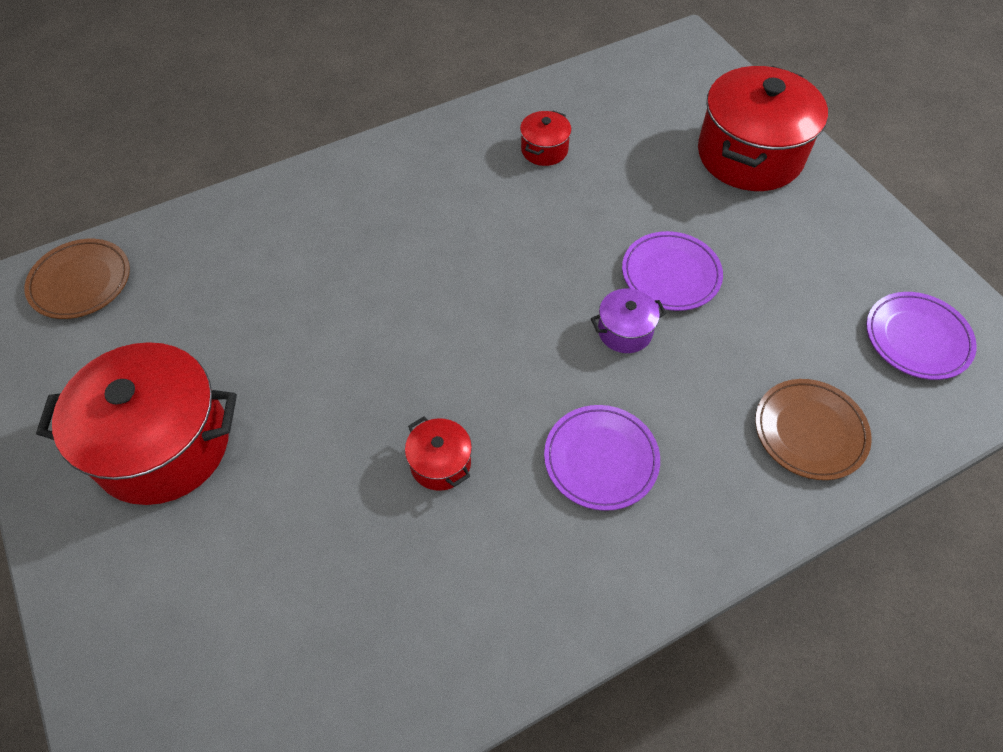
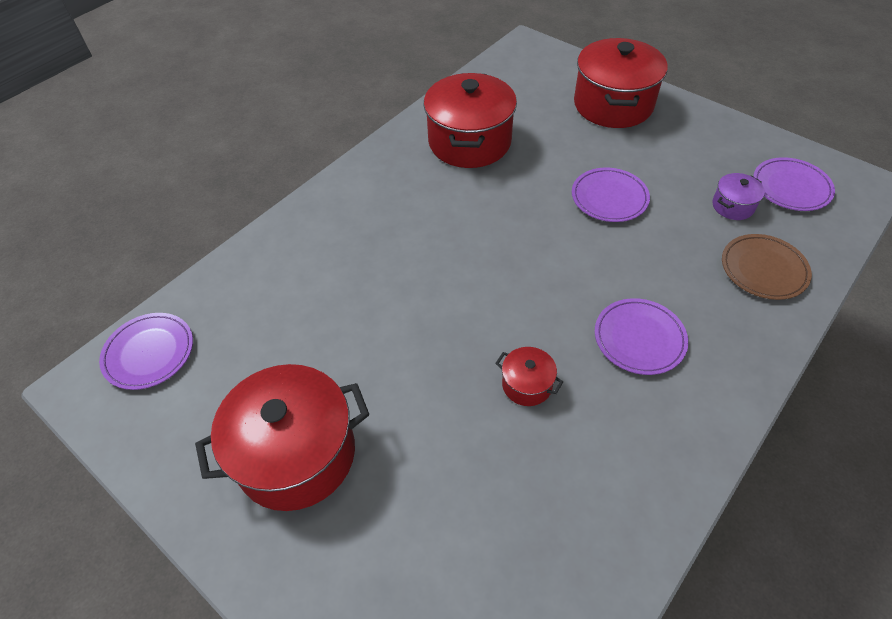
camera: 20 degrees left, 5 degrees down
brown plate [24,239,130,319] -> purple plate [99,313,193,390]
red pot [520,111,572,166] -> red pot [424,73,517,168], size x2.23
purple pot [591,289,666,353] -> purple pot moved to [712,173,765,220]

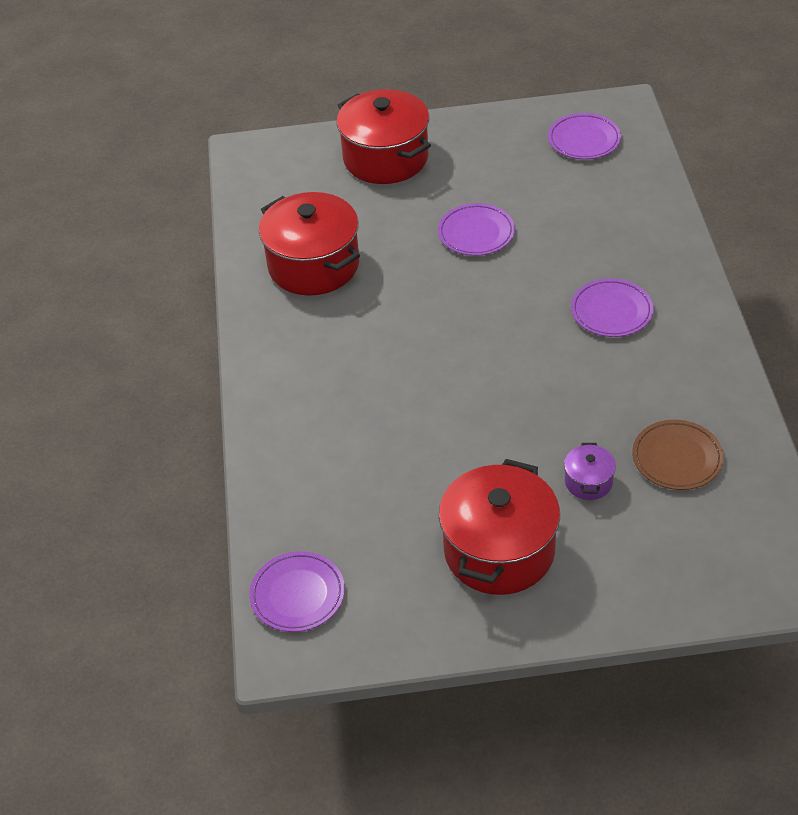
camera: 45 degrees left, 5 degrees down
red pot [495,347,563,406] -> none
purple pot [712,173,765,220] -> purple pot moved to [564,443,616,500]
brown plate [722,234,812,300] -> brown plate moved to [632,420,724,490]

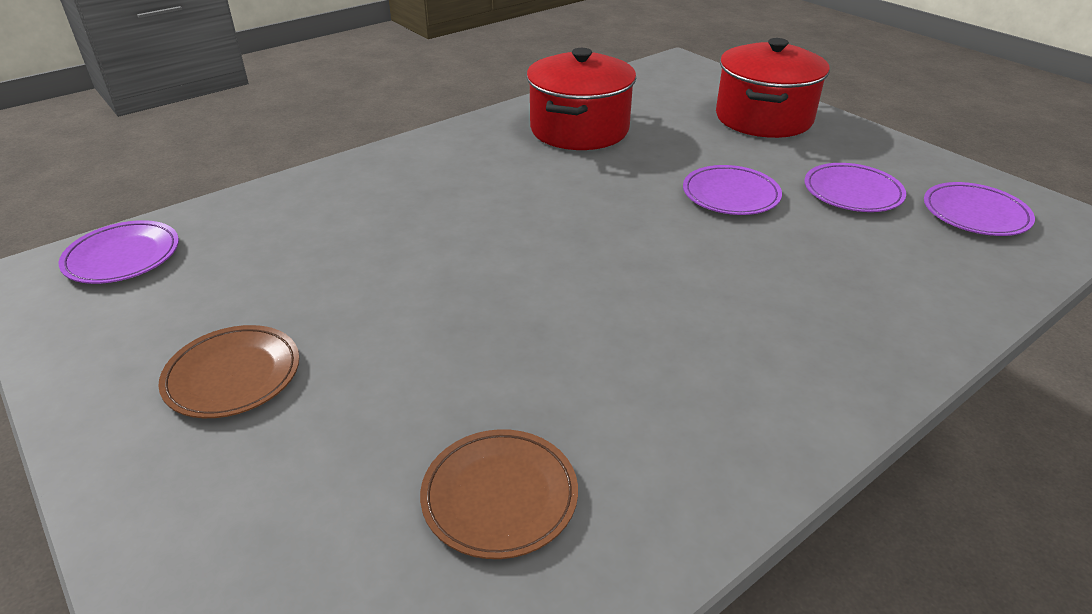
camera: 55 degrees right, 10 degrees down
red pot [439,459,560,595] -> brown plate [158,325,299,418]
purple pot [564,443,616,500] -> none
purple plate [571,278,654,337] -> purple plate moved to [805,163,906,212]

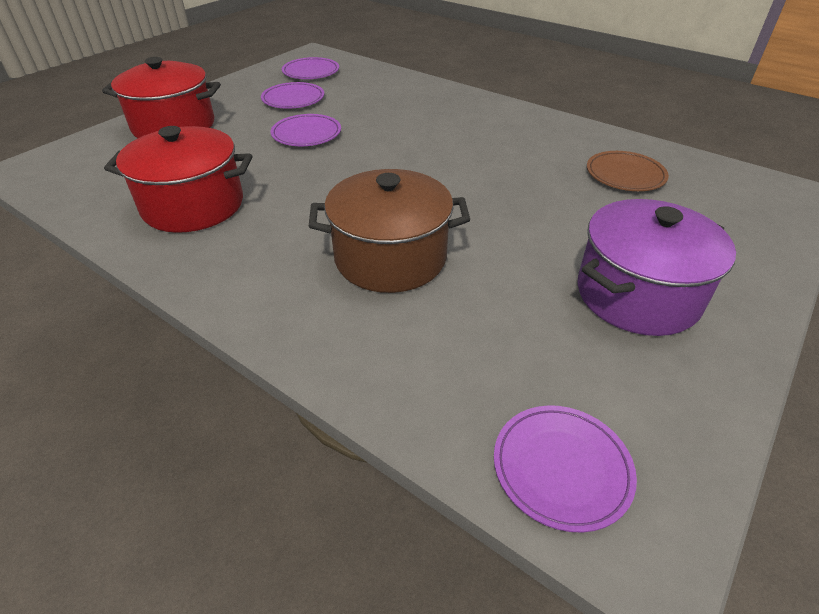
camera: 105 degrees left, 5 degrees up
brown plate [158,325,299,418] -> purple pot [577,199,736,336]
none -> brown pot [309,169,470,293]

